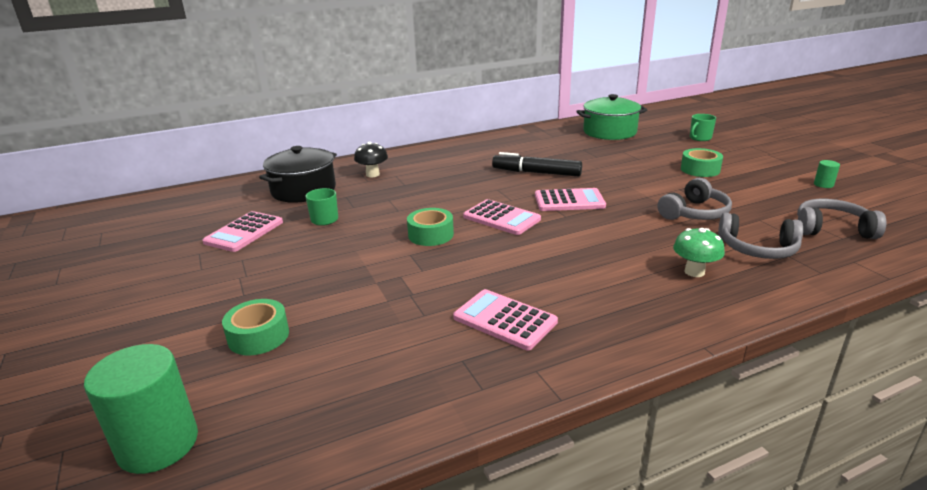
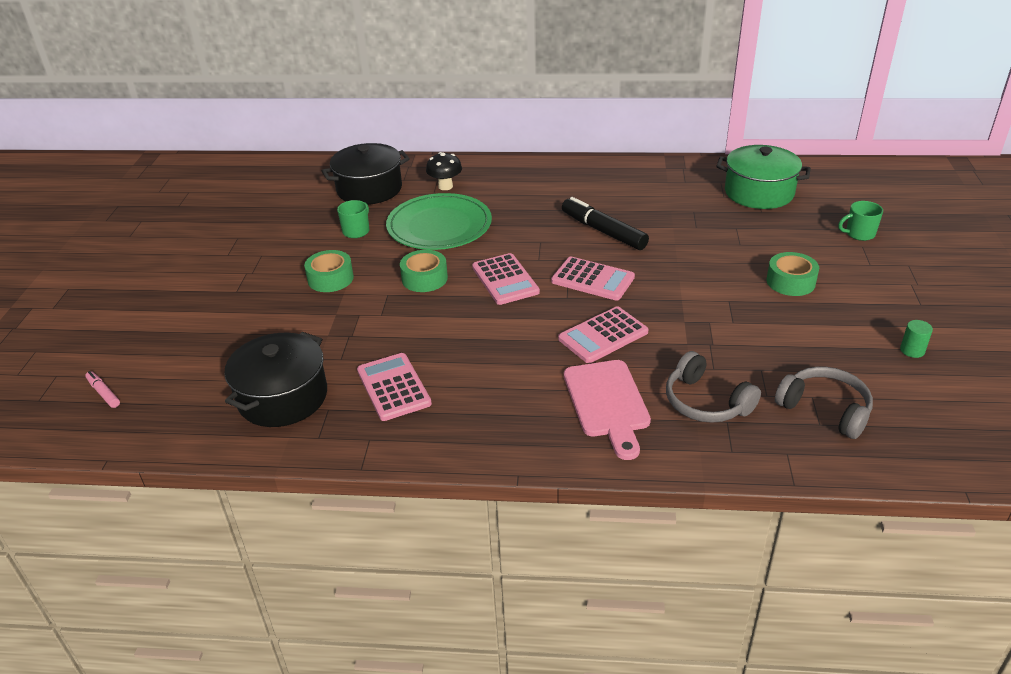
camera: 30 degrees right, 10 degrees up
green cylinder [84,344,198,474] -> pink marker [85,371,120,408]
pink calculator [202,211,283,252] -> pink calculator moved to [558,306,648,363]
green tape [222,299,289,355] -> green tape moved to [304,250,354,292]
grey headphones [657,178,732,220] -> none
green mushroom [673,228,725,277] -> pink cutting board [564,360,651,460]
none -> black pot [224,332,327,427]
none -> green plate [386,193,492,250]

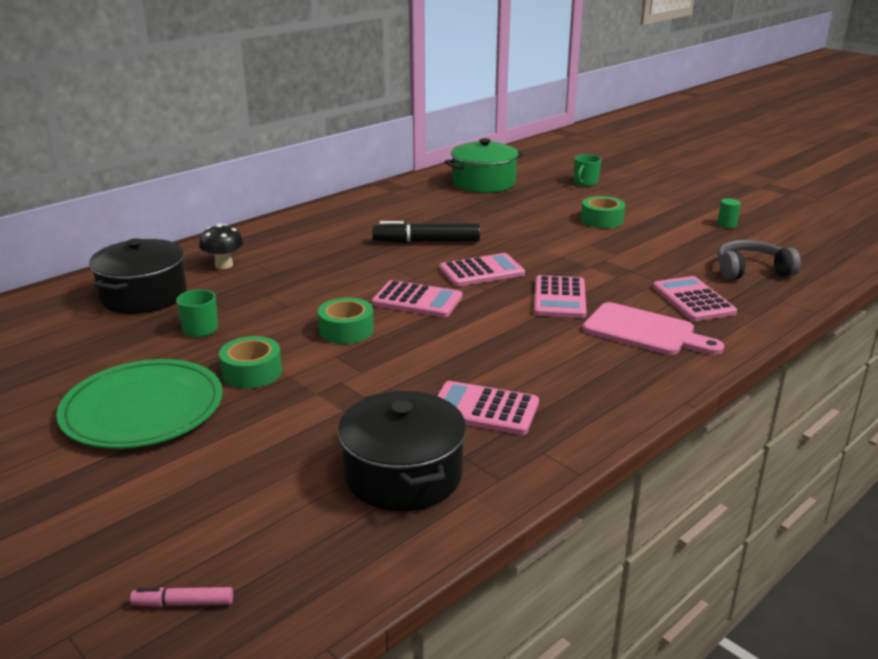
camera: 50 degrees left, 10 degrees down
green plate [386,193,492,250] -> green plate moved to [56,359,223,449]
grey headphones [666,351,761,423] -> pink calculator [653,276,737,321]

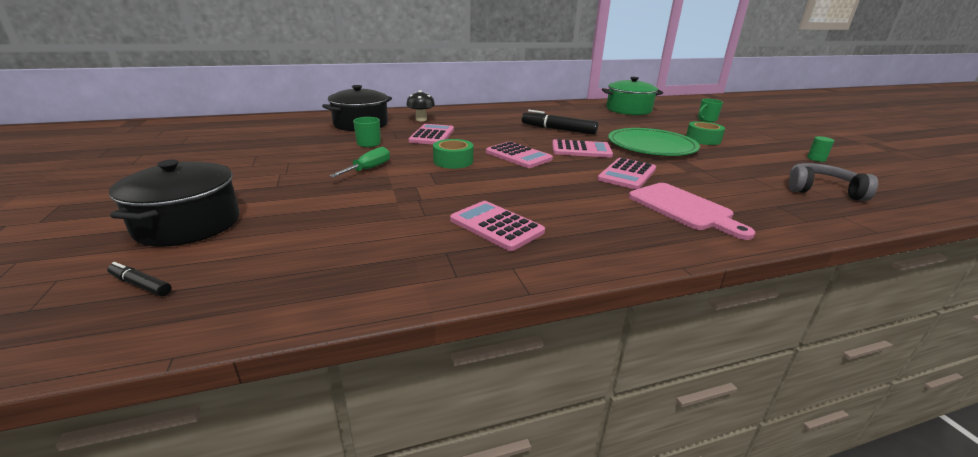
camera: 25 degrees right, 0 degrees up
green plate [56,359,223,449] -> green plate moved to [608,128,700,156]
pink marker [130,587,233,607] -> black marker [107,262,172,296]
green tape [219,336,282,389] -> green screwdriver [329,147,390,177]
black pot [338,391,467,511] -> black pot moved to [109,160,240,247]
pink calculator [653,276,737,321] -> pink calculator moved to [408,124,454,144]

